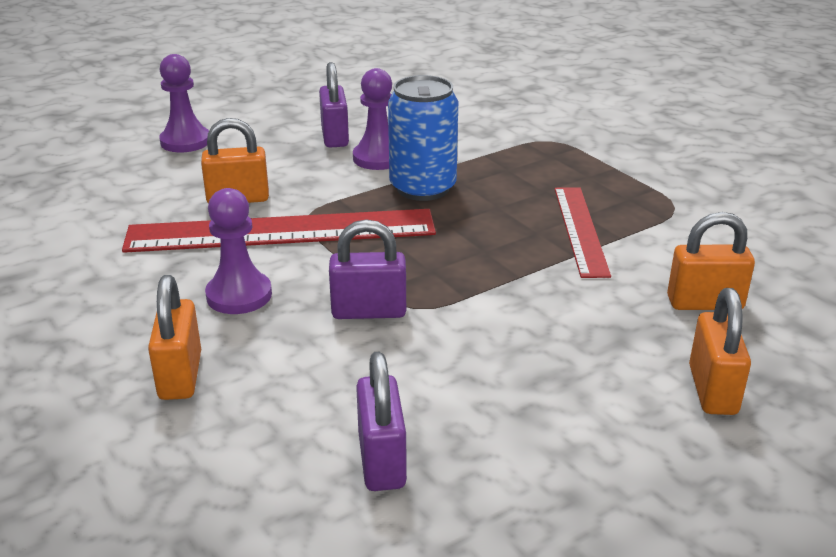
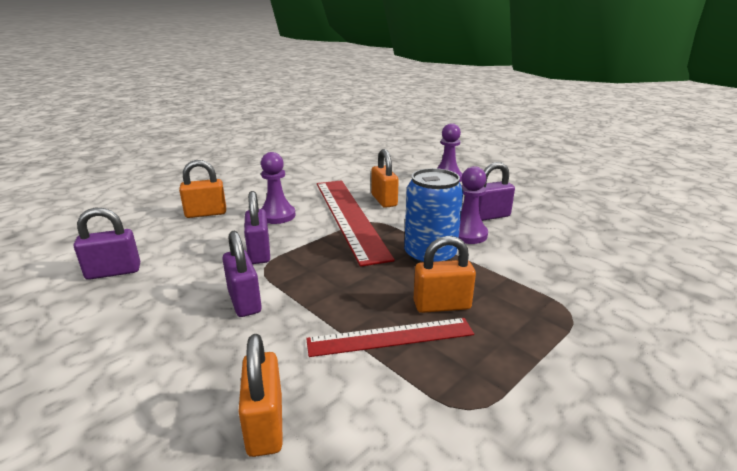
camera: 80 degrees right, 5 degrees down
orange padlock [689,288,751,415] -> orange padlock moved to [413,236,476,313]
none -> purple padlock [222,231,262,317]

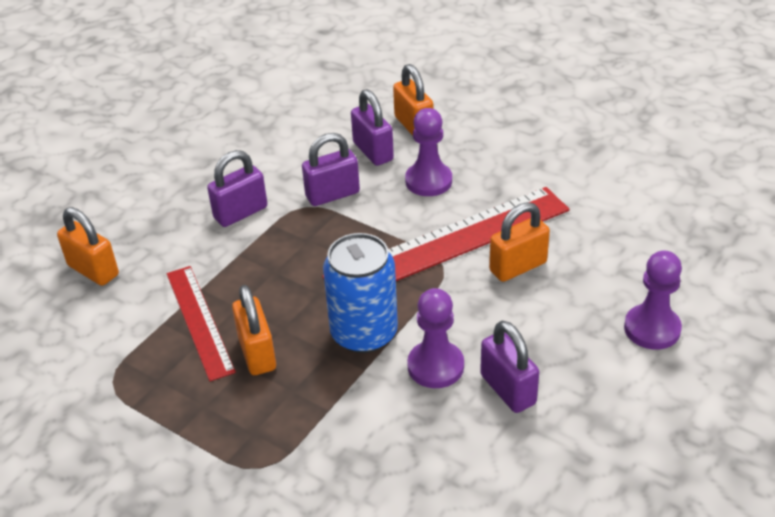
camera: 80 degrees right, 15 degrees up
purple padlock [74,208,140,280] -> purple padlock moved to [351,89,394,166]
orange padlock [238,334,283,457] -> orange padlock turned 60 degrees clockwise [57,207,119,286]

